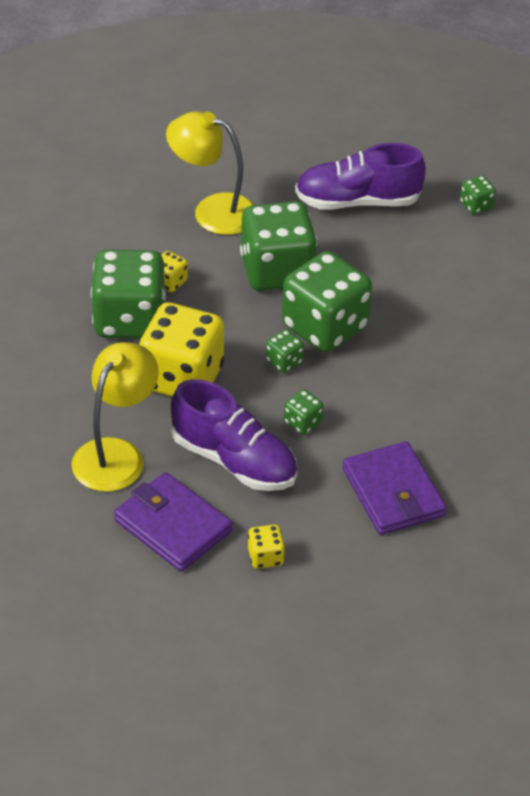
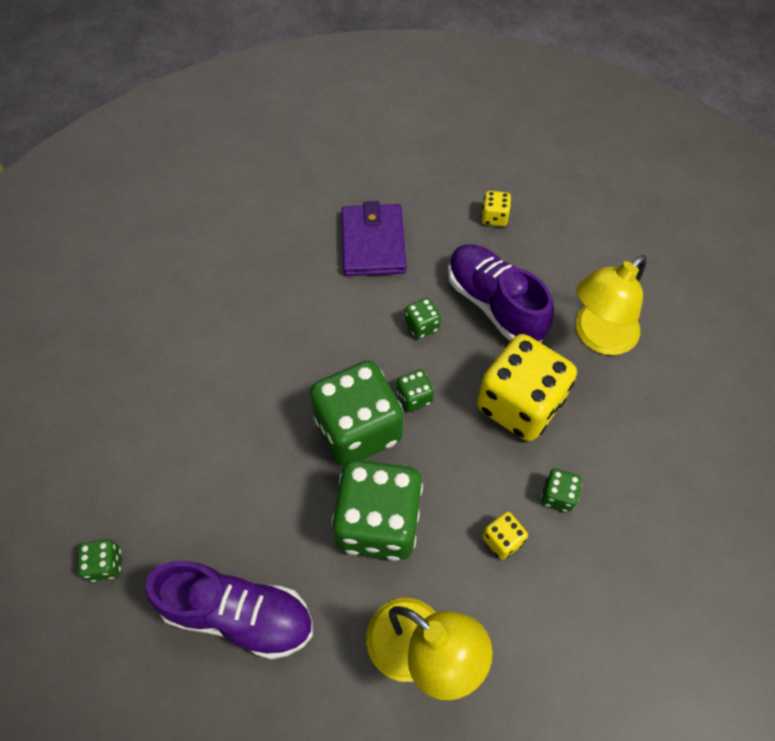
camera: 160 degrees left, 15 degrees up
green dice [91,249,166,339] -> green dice [541,468,582,512], size x0.43
purple wallet [114,472,233,572] -> none

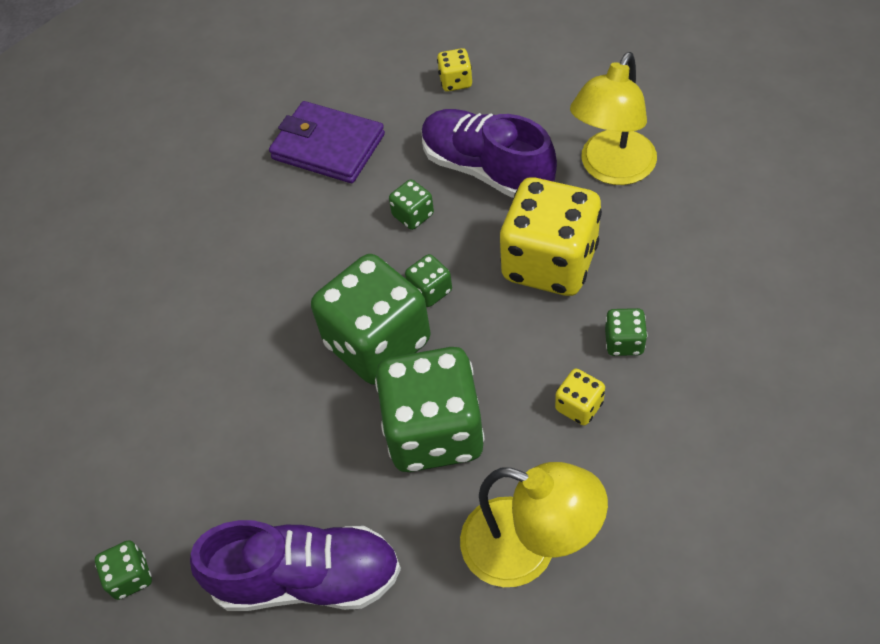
camera: 10 degrees left, 5 degrees down
purple wallet [341,201,406,276] -> purple wallet turned 45 degrees counterclockwise [269,101,385,183]

